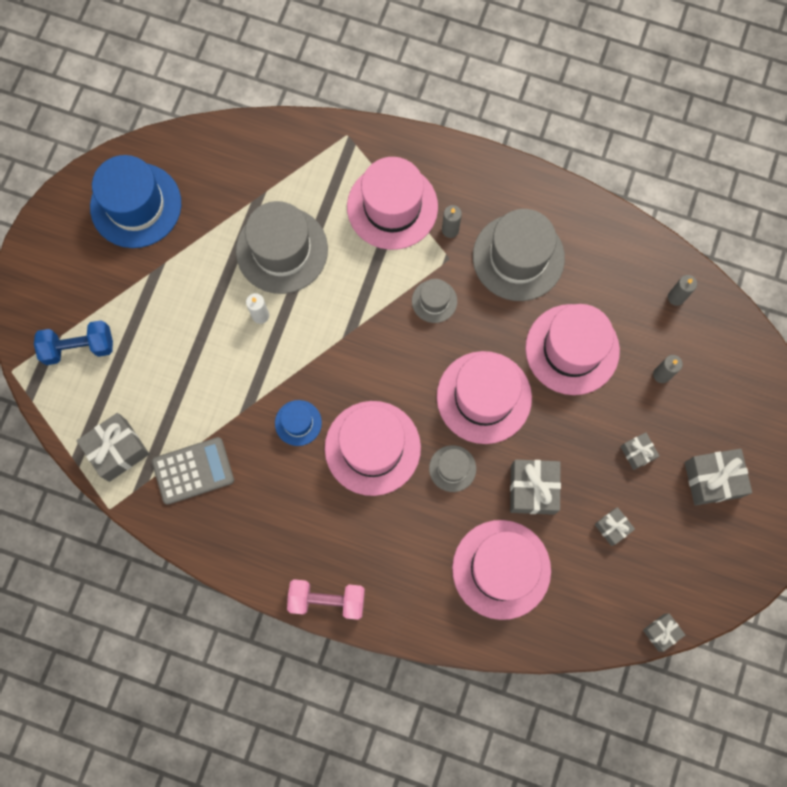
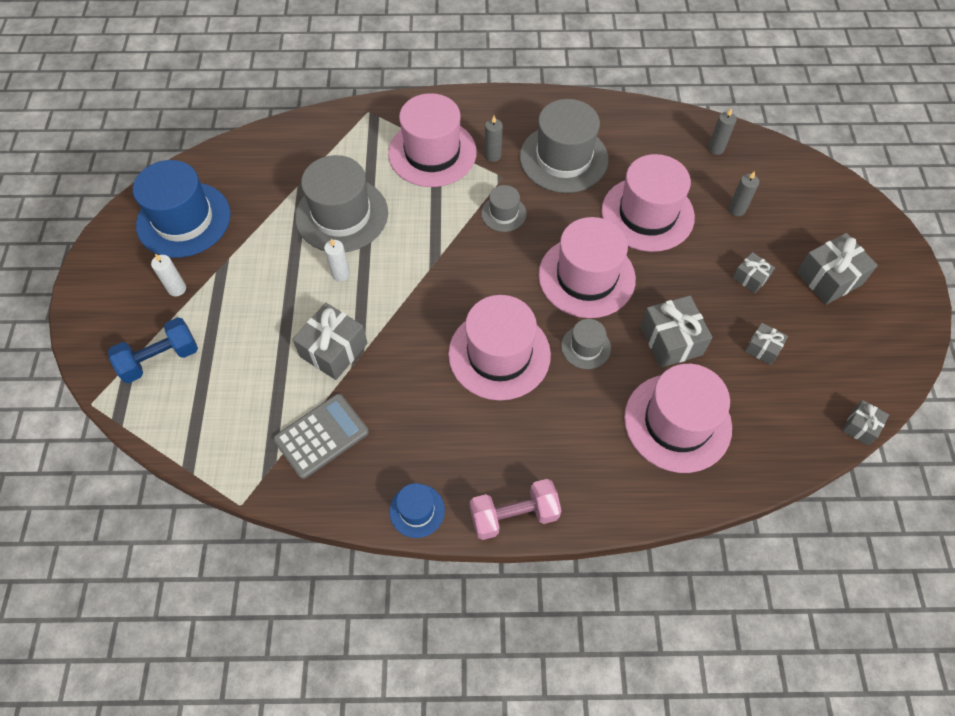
camera: 20 degrees left, 15 degrees down
grey gift [76,413,149,482] -> grey gift moved to [292,303,367,380]
blue hat [275,400,322,446] -> blue hat moved to [389,483,445,538]
none -> white candle [151,254,186,296]

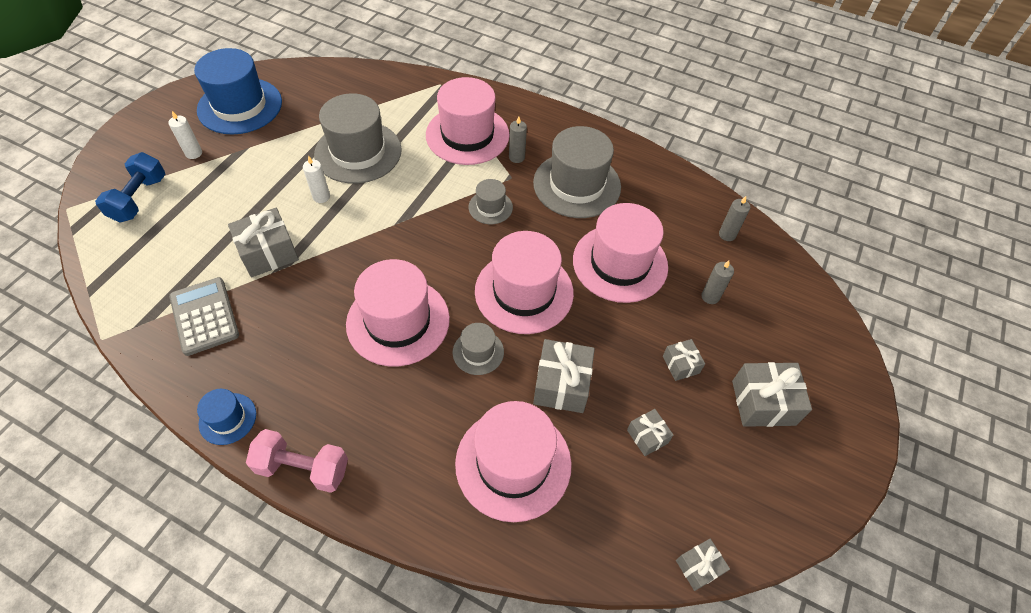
camera: 25 degrees right, 5 degrees down
blue dumbbell [108,317,198,383] -> blue dumbbell turned 75 degrees counterclockwise [95,152,165,223]
grey calculator [273,394,369,479] -> grey calculator turned 105 degrees counterclockwise [169,277,239,356]

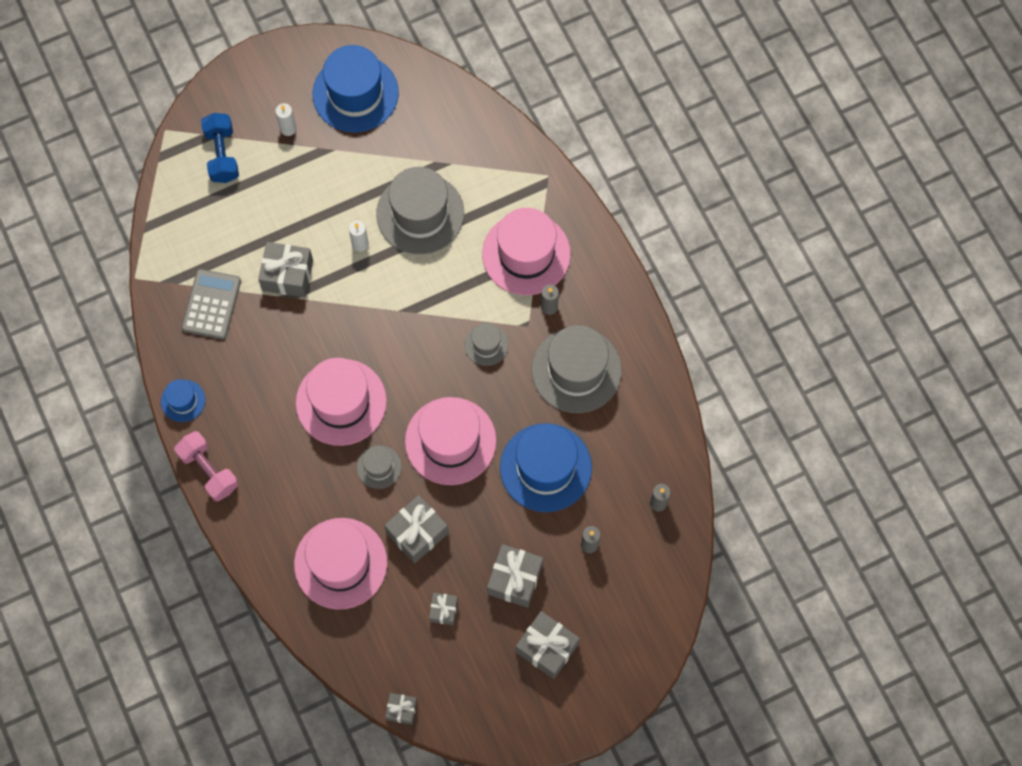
camera: 40 degrees right, 15 degrees up
blue dumbbell [95,152,165,223] -> blue dumbbell turned 60 degrees counterclockwise [201,113,239,183]
pink hat [573,203,668,303] -> blue hat [500,423,592,512]
grey gift [663,339,705,381] -> grey gift [487,544,543,608], size x1.78

